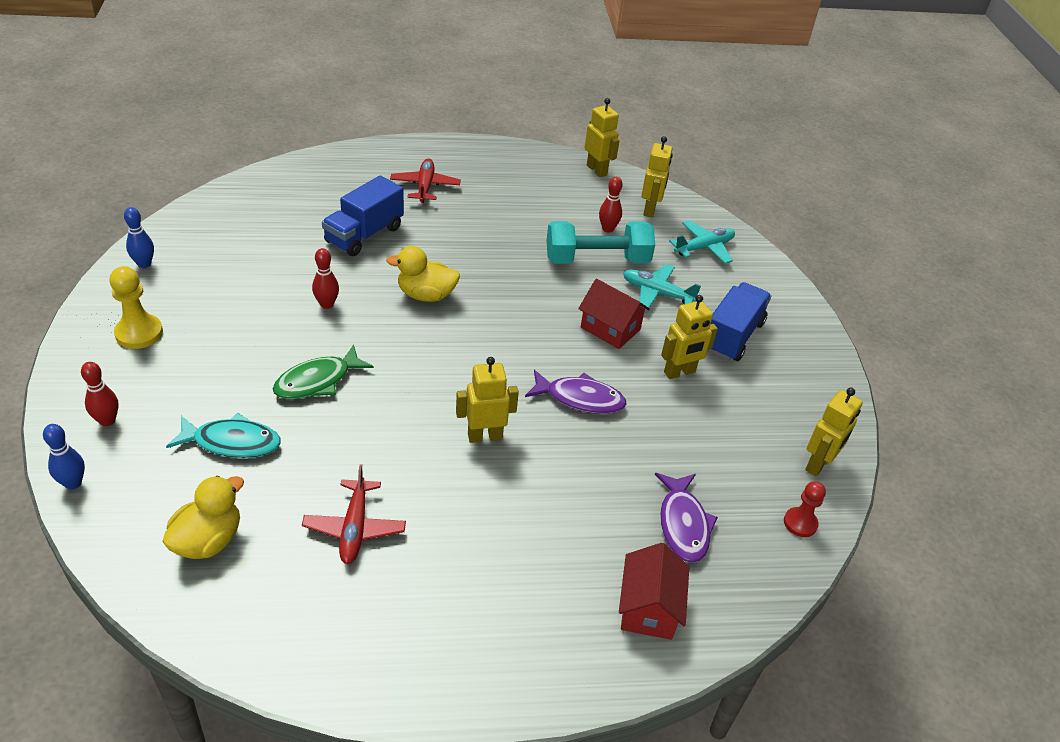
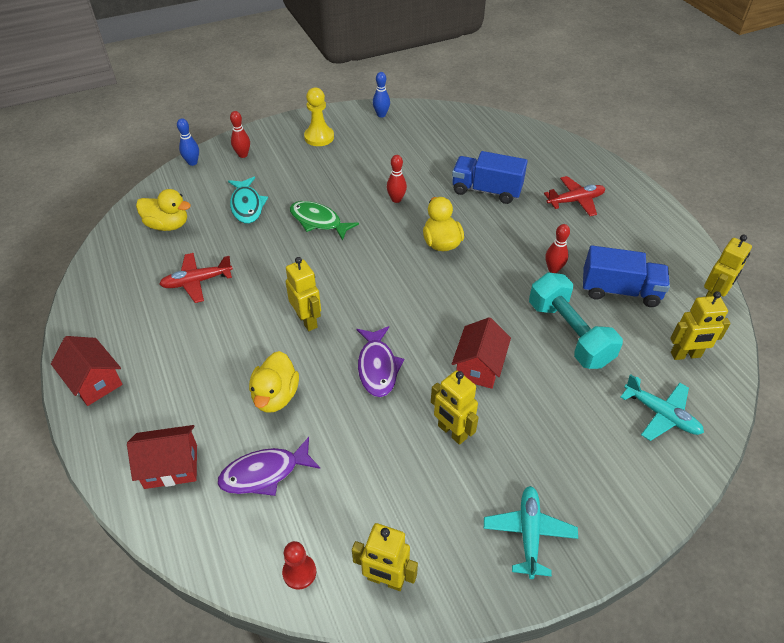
camera: 75 degrees right, 5 degrees up
red bowling pin [599,177,623,233] -> red bowling pin moved to [546,224,570,273]
turquoise plane [623,264,701,310] -> turquoise plane moved to [484,486,578,579]
blue truck [707,282,772,361] -> blue truck moved to [583,245,670,307]
none -> red house [51,336,123,406]
none -> yellow duck [249,351,299,413]

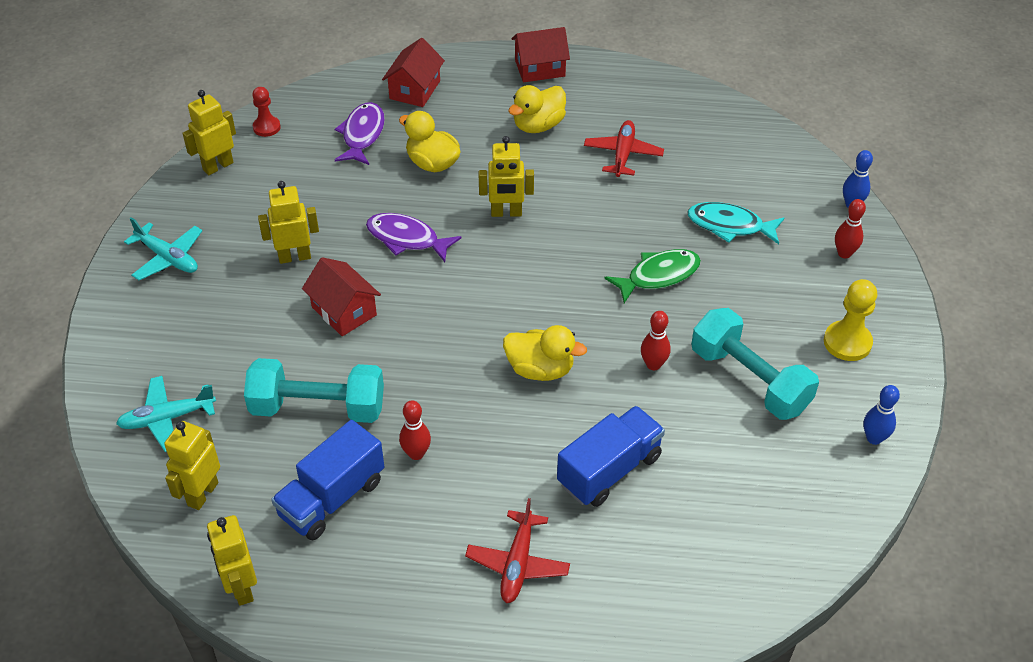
camera: 120 degrees right, 0 degrees up
yellow duck [136,189,191,231] -> yellow duck moved to [508,85,566,133]
none -> turquoise dumbbell [691,308,819,420]

